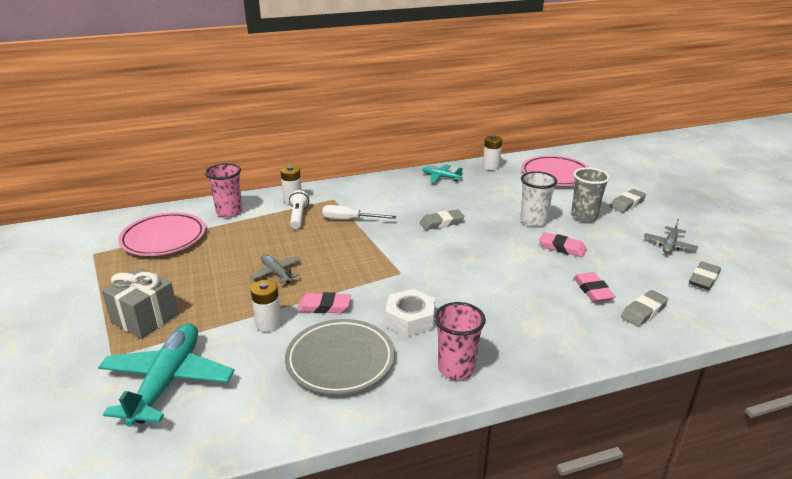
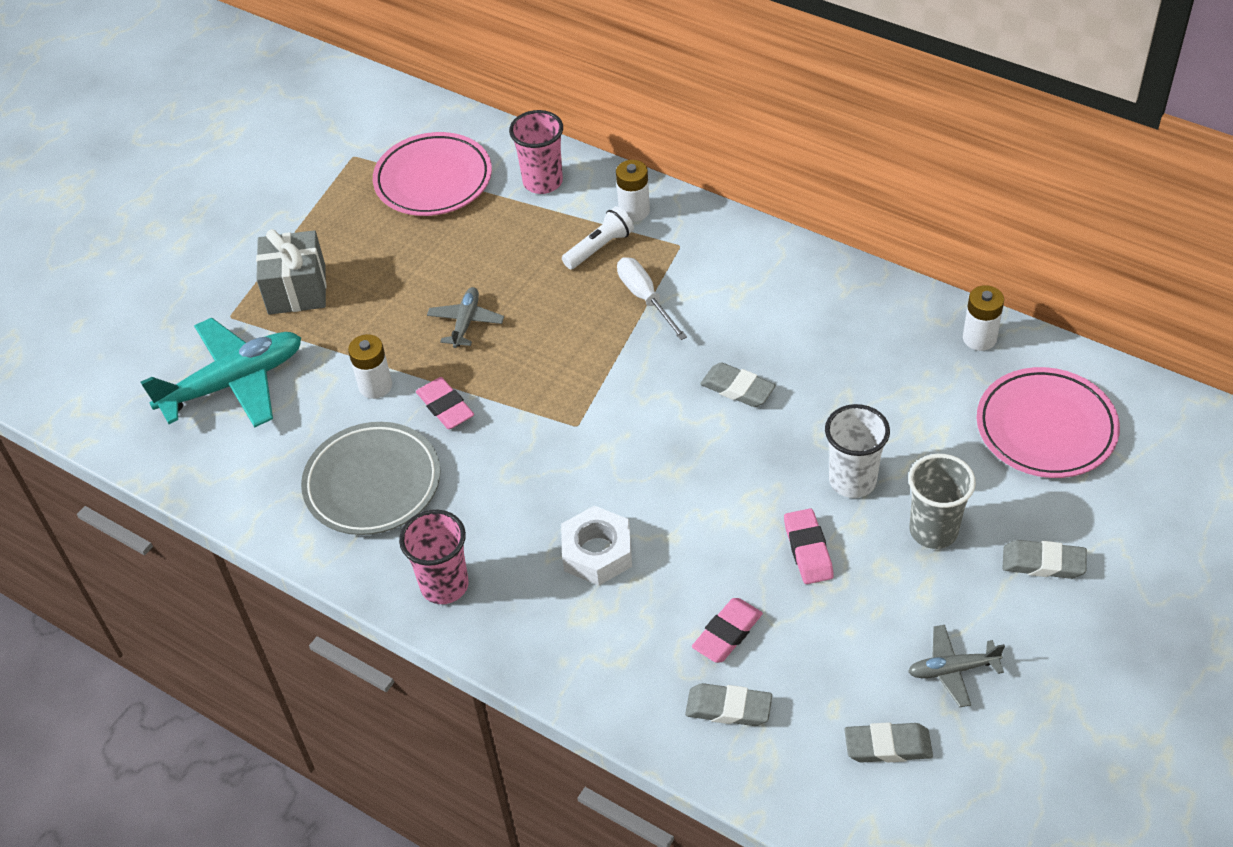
camera: 55 degrees right, 20 degrees up
white nut [385,289,435,337] -> white nut moved to [561,506,632,586]
turquoise plane [422,165,463,182] -> none

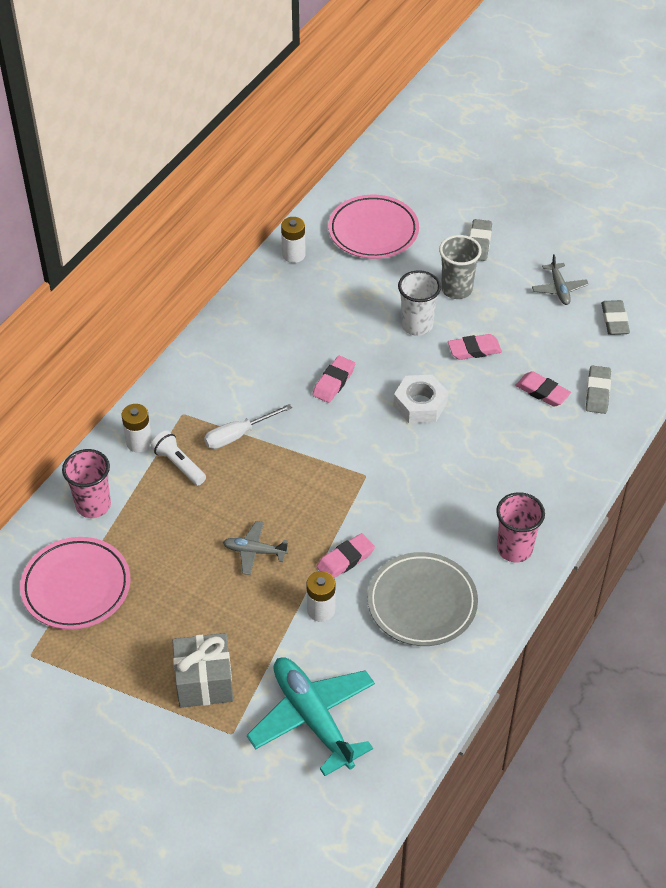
camera: 95 degrees left, 0 degrees up
white nut [561,506,632,586] -> white nut moved to [393,375,448,423]
grey eraser [700,362,776,407] -> pink eraser [312,356,355,403]

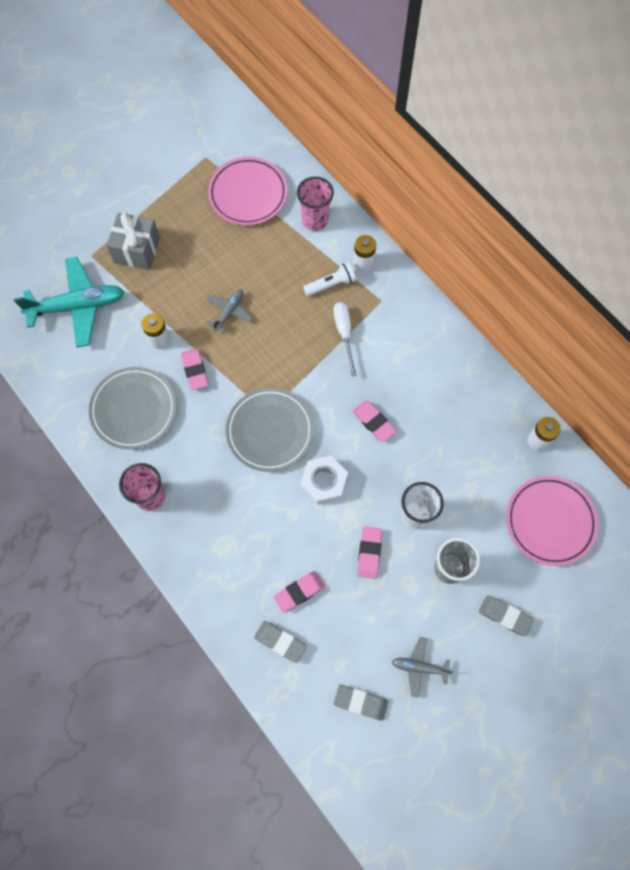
camera: 110 degrees right, 20 degrees up
none -> grey plate [226,388,314,472]

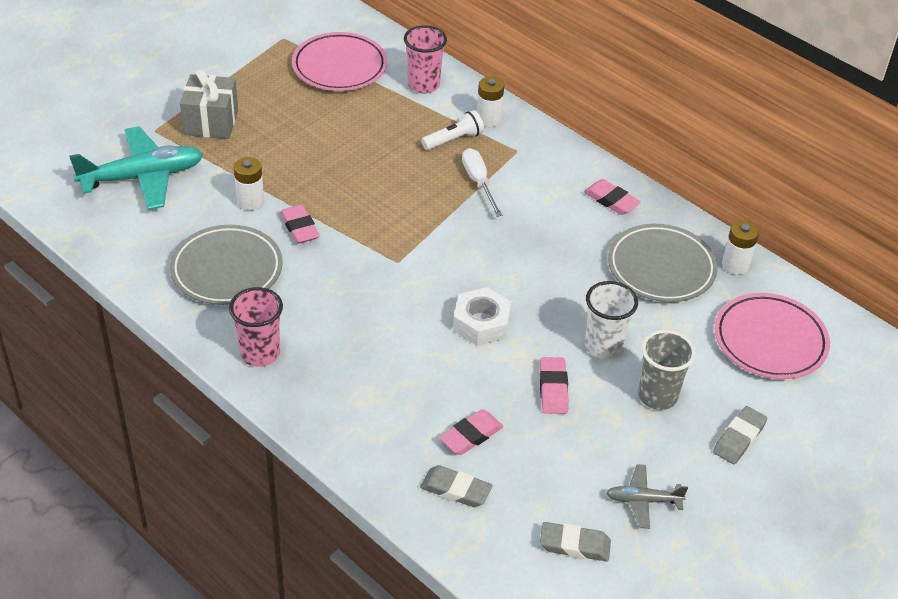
camera: 10 degrees left, 25 degrees down
grey plane [207,290,252,333] -> none
grey plate [226,388,314,472] -> grey plate moved to [608,224,718,302]
pink eraser [353,401,396,442] -> pink eraser moved to [584,179,641,215]
grey eraser [479,596,534,637] -> grey eraser turned 75 degrees counterclockwise [713,406,767,464]

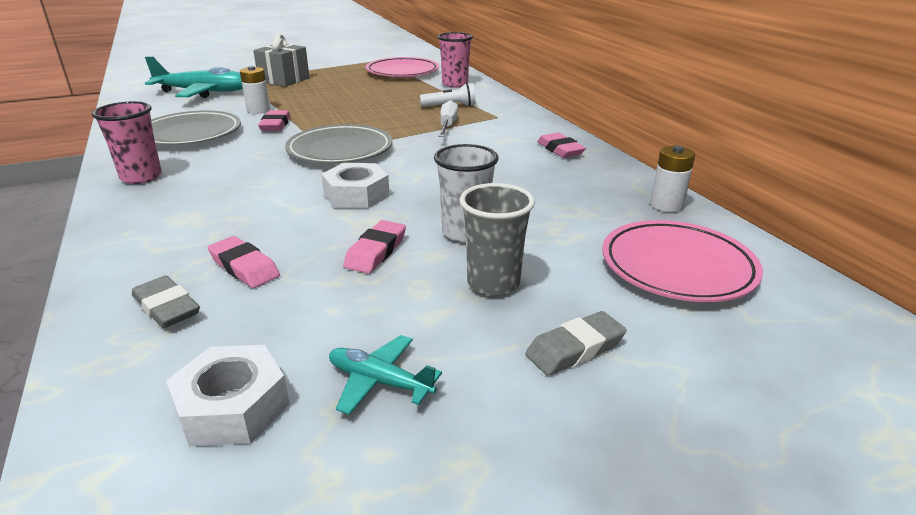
camera: 25 degrees right, 15 degrees down
pink eraser [439,409,503,455] -> pink eraser turned 60 degrees clockwise [208,236,280,288]
white battery [477,76,504,127] -> none
grey eraser [540,522,611,561] -> white nut [166,345,289,446]
grey plane [607,464,688,529] -> turquoise plane [329,335,442,415]
grey plate [608,224,718,302] -> grey plate moved to [285,124,392,164]

